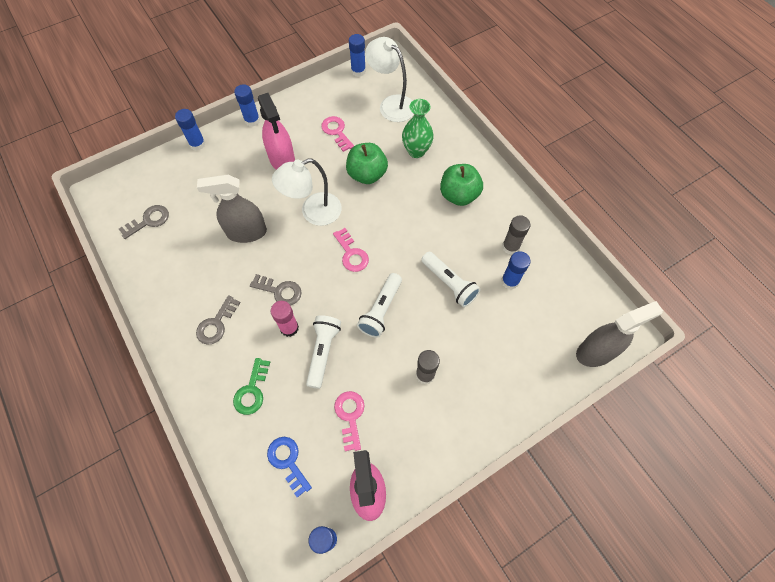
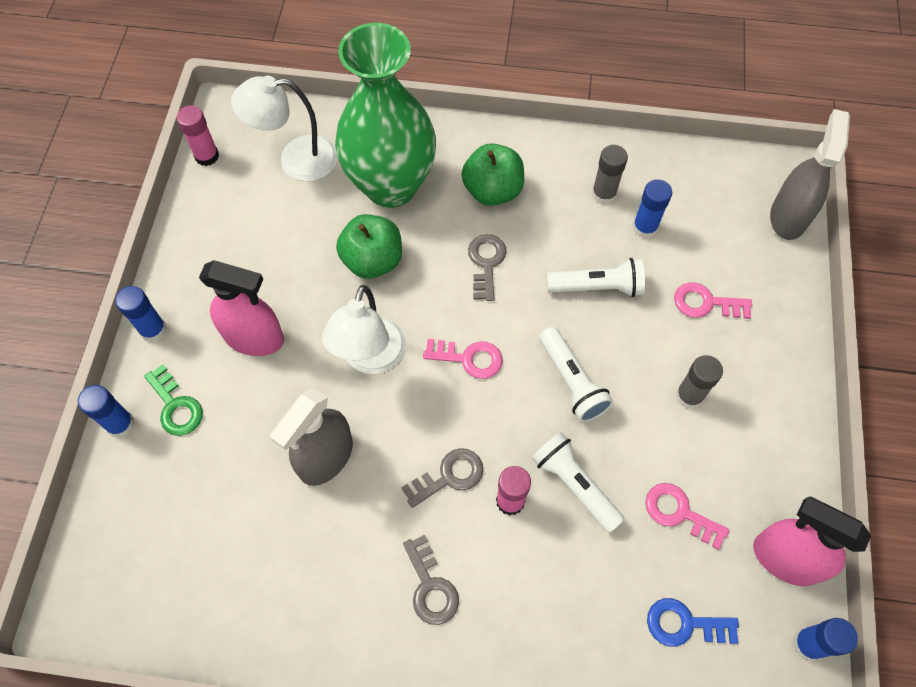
camera: 50 degrees left, 0 degrees up
grey key [119,205,169,239] -> grey key moved to [468,234,506,301]
green key [233,358,270,415] -> green key moved to [144,364,203,436]
pink key [321,116,354,152] -> pink key moved to [674,282,752,319]
blue glue stick [349,34,366,77] -> pink glue stick [176,105,219,166]
green vase [402,99,434,158] -> green vase [335,23,436,208], size x1.99

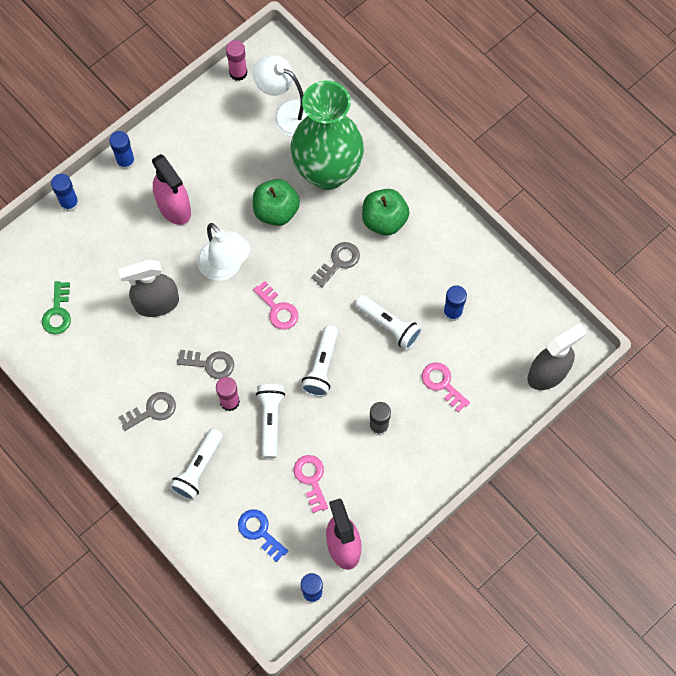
camera: 40 degrees right, 5 degrees up
green key [144,364,203,436] -> green key moved to [42,281,71,335]
white lamp [322,285,406,374] -> white lamp turned 90 degrees counterclockwise [197,223,250,281]
grey key [403,535,459,625] -> grey key turned 135 degrees counterclockwise [119,392,176,431]
grey glue stick [592,145,628,205] -> none
none -> white flashlight [169,429,223,501]

